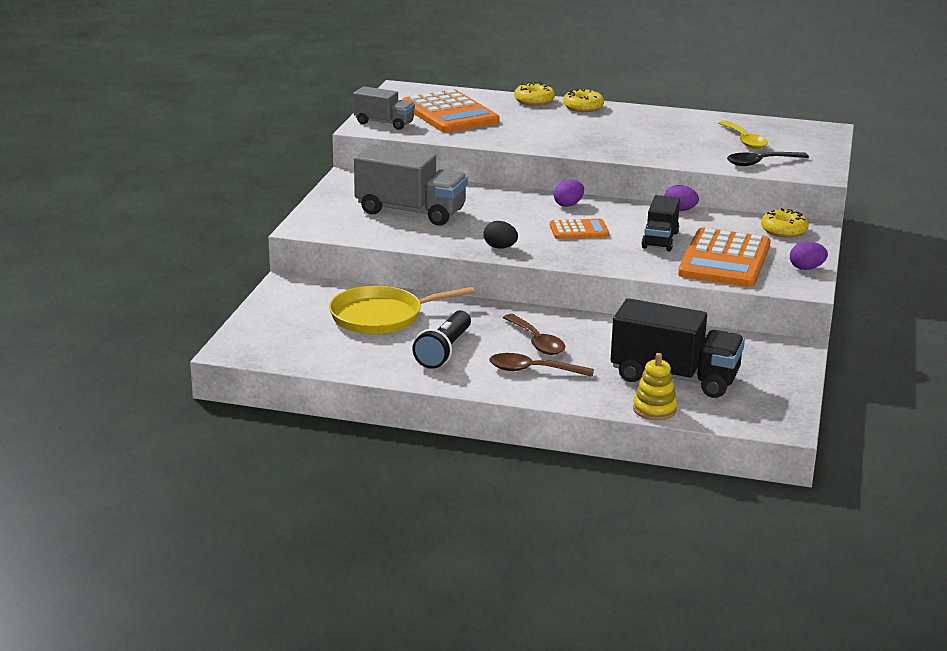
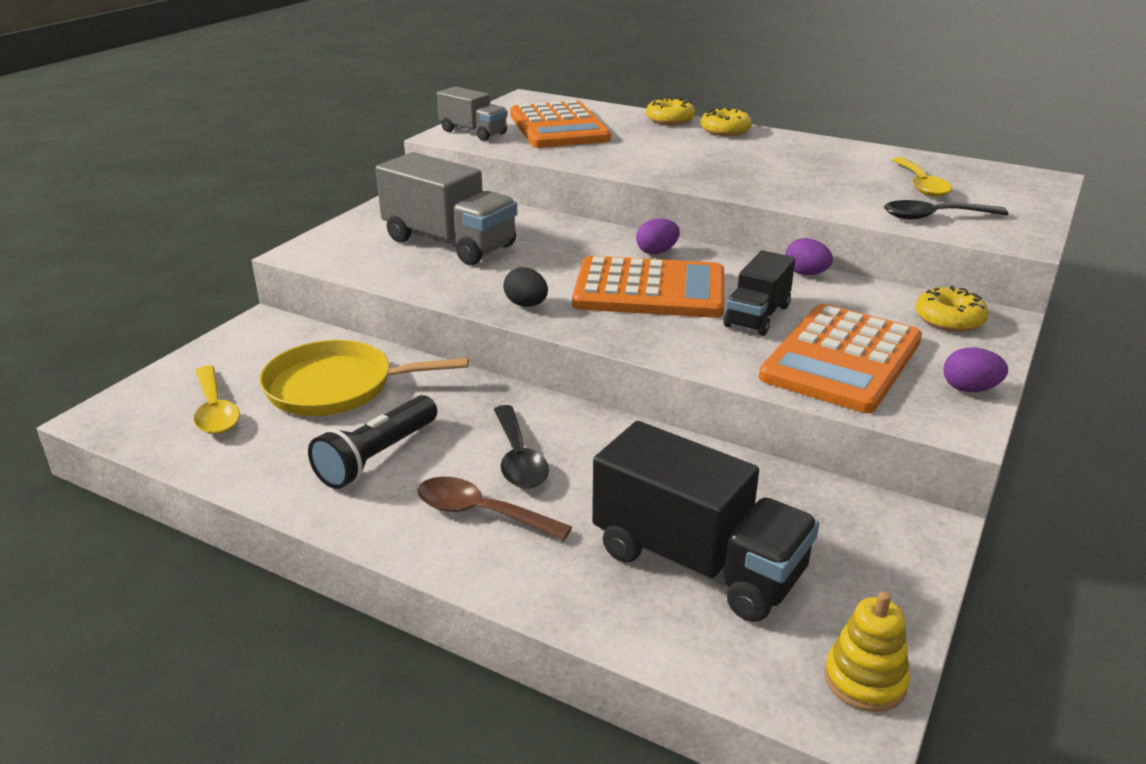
camera: 15 degrees right, 5 degrees up
brown spoon [503,314,565,355] -> black spoon [494,405,549,488]
orange calculator [550,219,609,239] -> orange calculator [572,256,724,318], size x1.93
yellow stacking toy [633,353,677,420] -> yellow stacking toy moved to [824,592,910,712]
none -> yellow spoon [194,366,240,434]

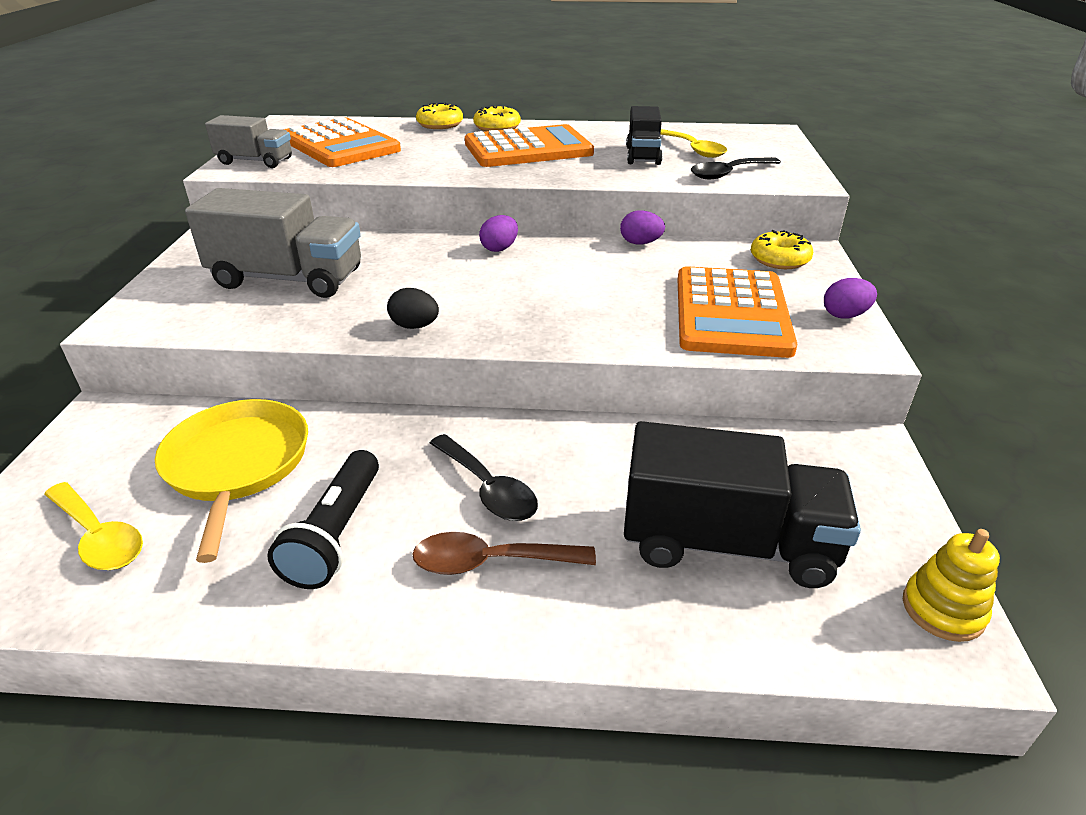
camera: 25 degrees left, 5 degrees up
yellow pan [259,340,469,416] -> yellow pan turned 105 degrees clockwise [155,399,308,563]
orange calculator [572,256,724,318] -> orange calculator moved to [465,124,594,167]
black truck [724,250,795,336] -> black truck moved to [626,106,663,165]

